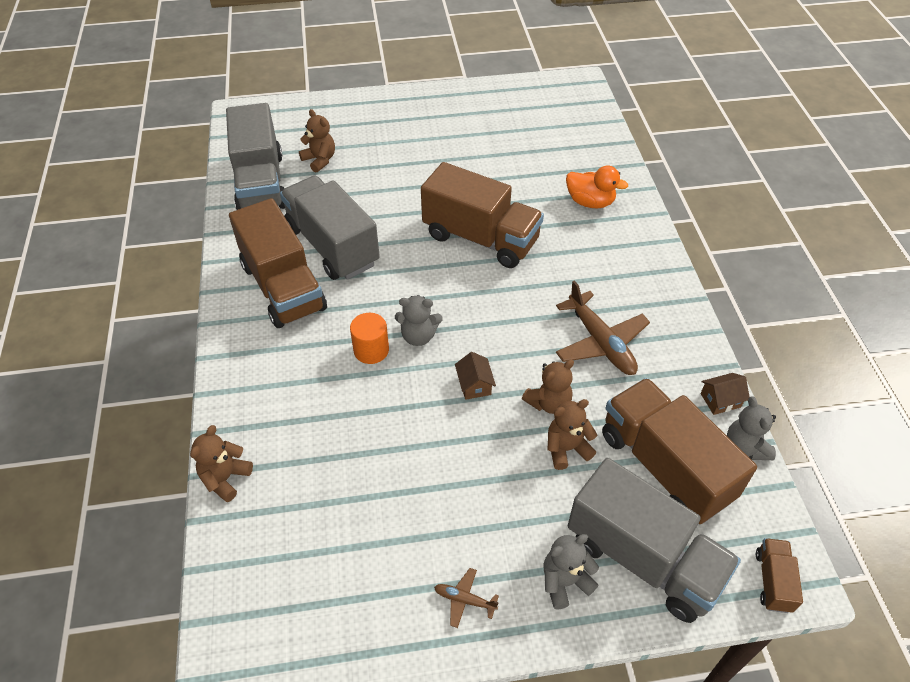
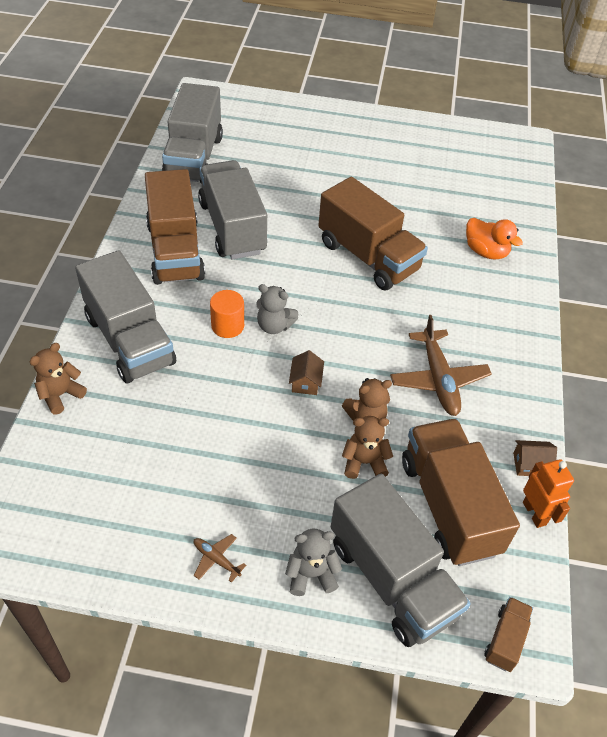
camera: 15 degrees right, 0 degrees up
brown teddy bear [299,109,335,172] -> none
grey teddy bear [727,396,776,460] -> orange robot [523,459,574,528]
none -> grey truck [75,250,176,383]

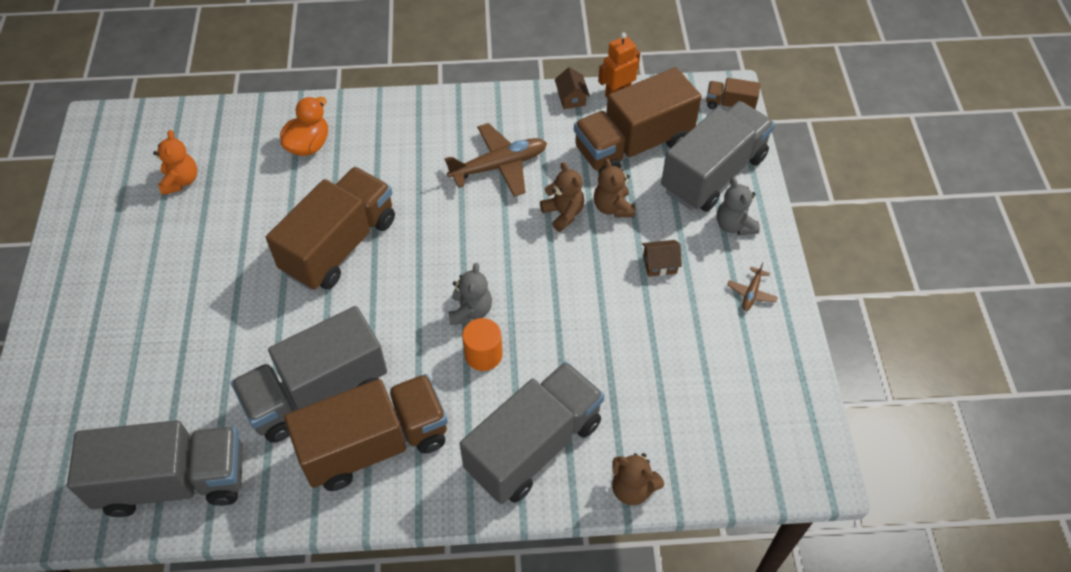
camera: 100 degrees left, 5 degrees up
brown house [289,350,324,395] -> brown house moved to [642,240,682,277]
none -> orange teddy bear [153,130,197,195]

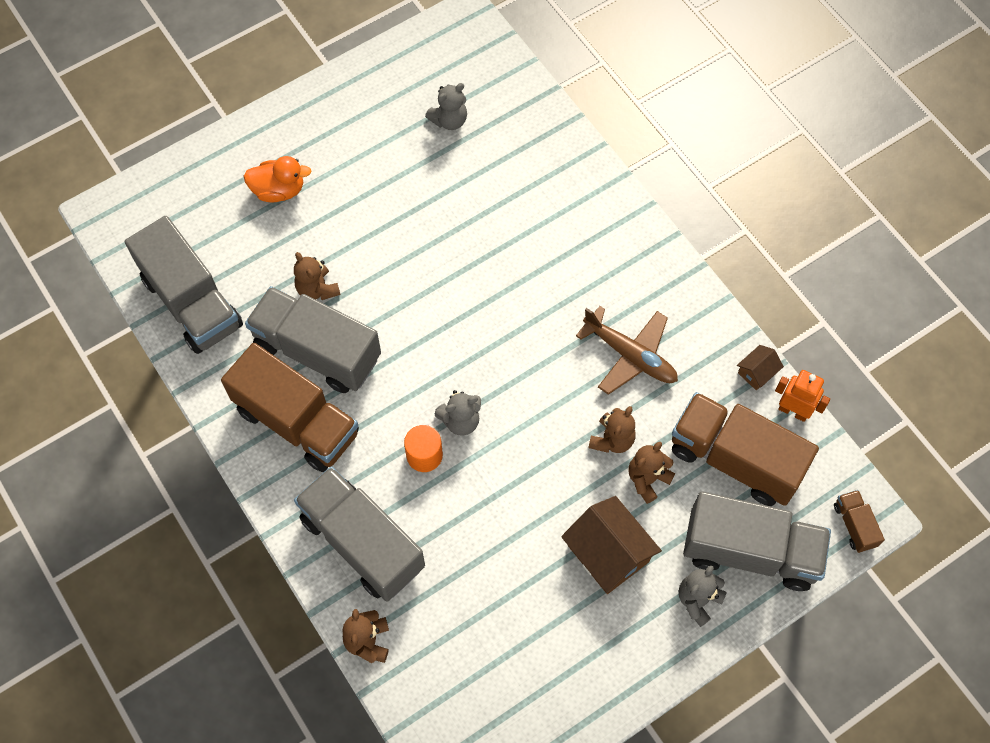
camera: 60 degrees right, 10 degrees up
orange teddy bear [153,130,197,195] -> grey teddy bear [425,83,467,130]
brown truck [266,167,395,291] -> none
orange duck [280,97,328,156] -> orange duck moved to [243,156,312,203]
grey truck [460,361,604,504] -> grey truck turned 150 degrees counterclockwise [294,466,425,601]
brown house [642,240,682,277] -> brown house [561,496,662,594], size x2.01
brown plane [727,262,778,311] -> none
none -> brown teddy bear [294,252,341,300]

